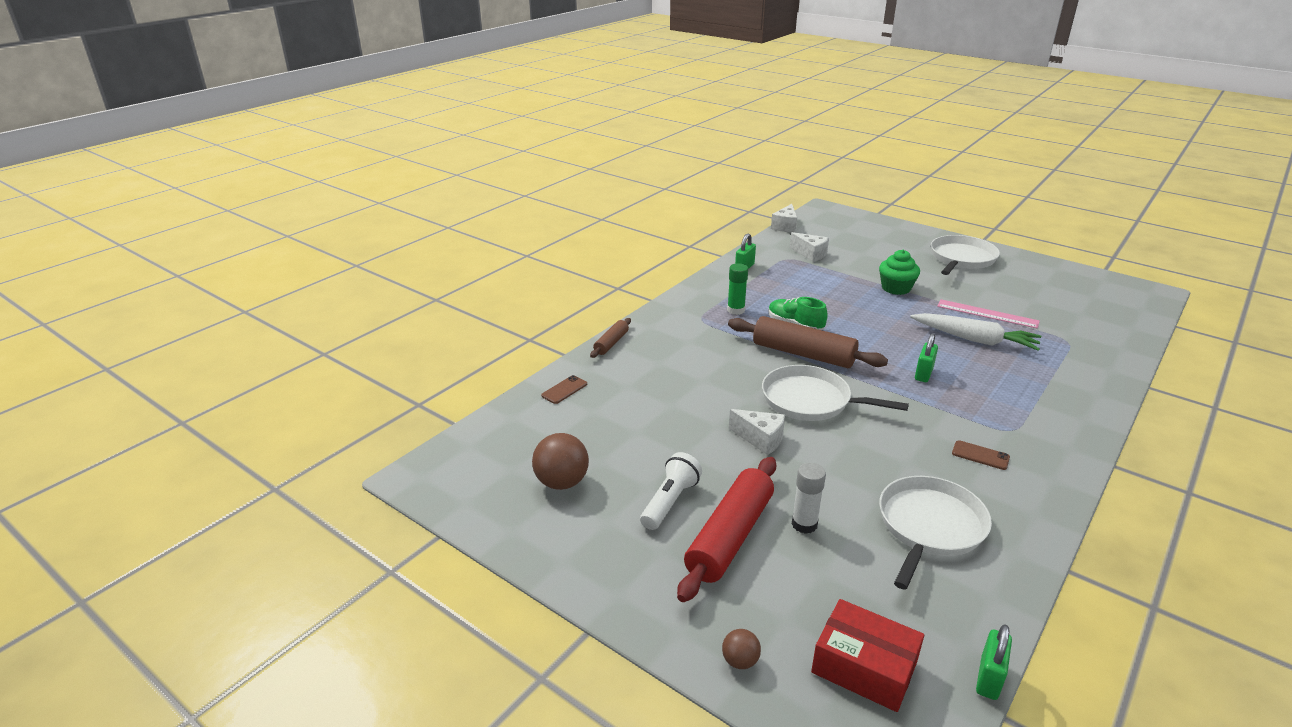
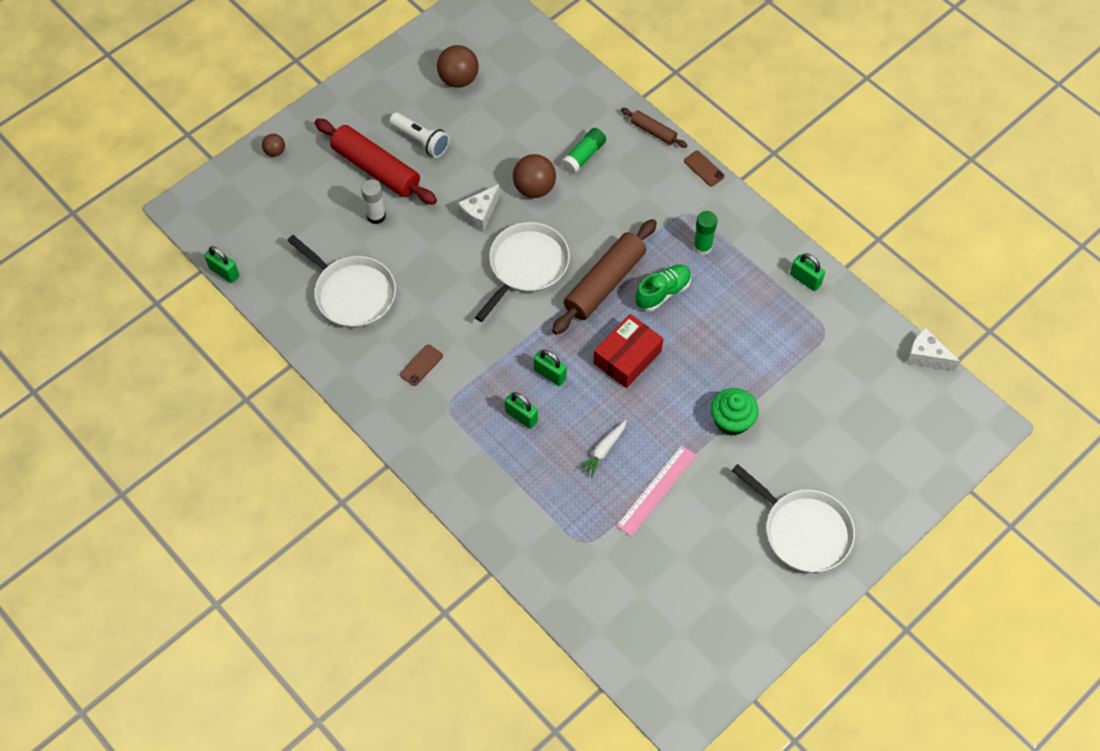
camera: 100 degrees right, 30 degrees up
brown phone [541,375,587,404] -> brown phone moved to [684,151,725,186]
white cheese [790,232,829,262] -> none
red box [811,599,924,712] -> red box moved to [594,314,663,388]
white carrot [910,313,1041,351] -> white carrot [578,420,627,478], size x0.53
none -> green padlock [505,392,538,429]
none -> brown ball [513,154,556,198]
none -> green glue stick [561,128,606,174]

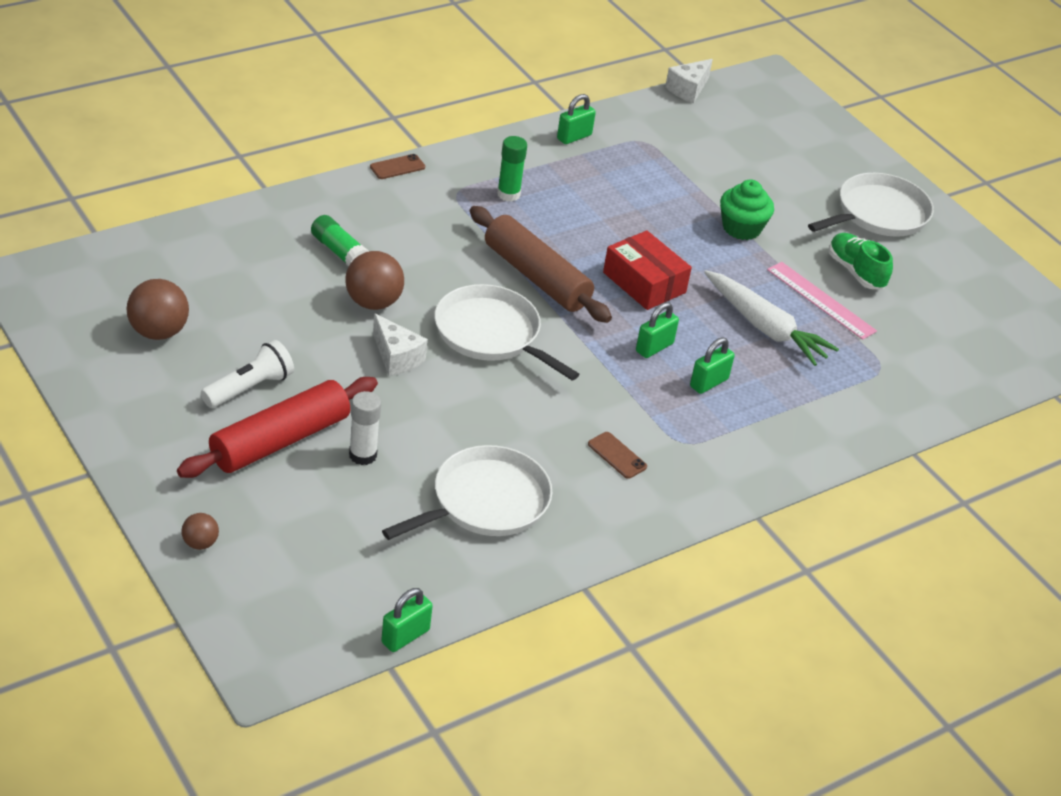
camera: 85 degrees left, 20 degrees down
white carrot [578,420,627,478] -> white carrot [704,271,839,366], size x1.87
brown rolling pin [621,108,687,148] -> none
green shoe [635,264,691,311] -> green shoe moved to [829,233,893,290]

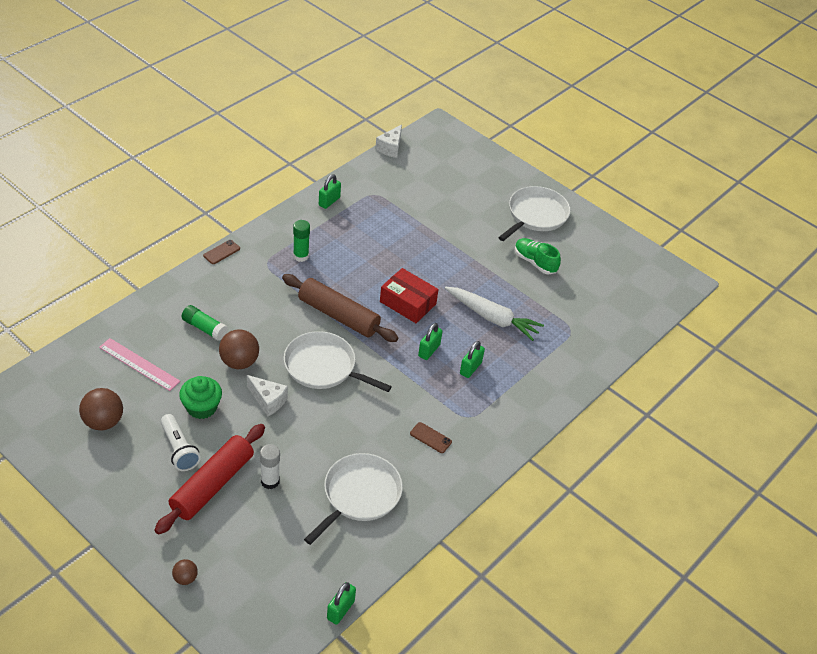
camera: 15 degrees left, 5 degrees up
white flashlight [201,340,294,408] -> white flashlight turned 120 degrees clockwise [161,414,201,471]
green cupcake [720,179,774,240] -> green cupcake moved to [179,376,222,419]
pink ruler [767,262,877,340] -> pink ruler moved to [99,338,180,391]

